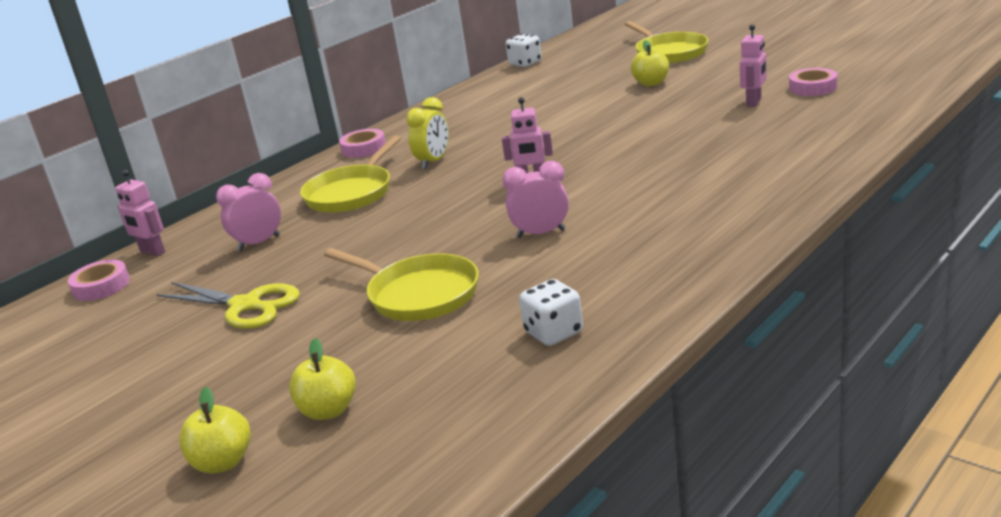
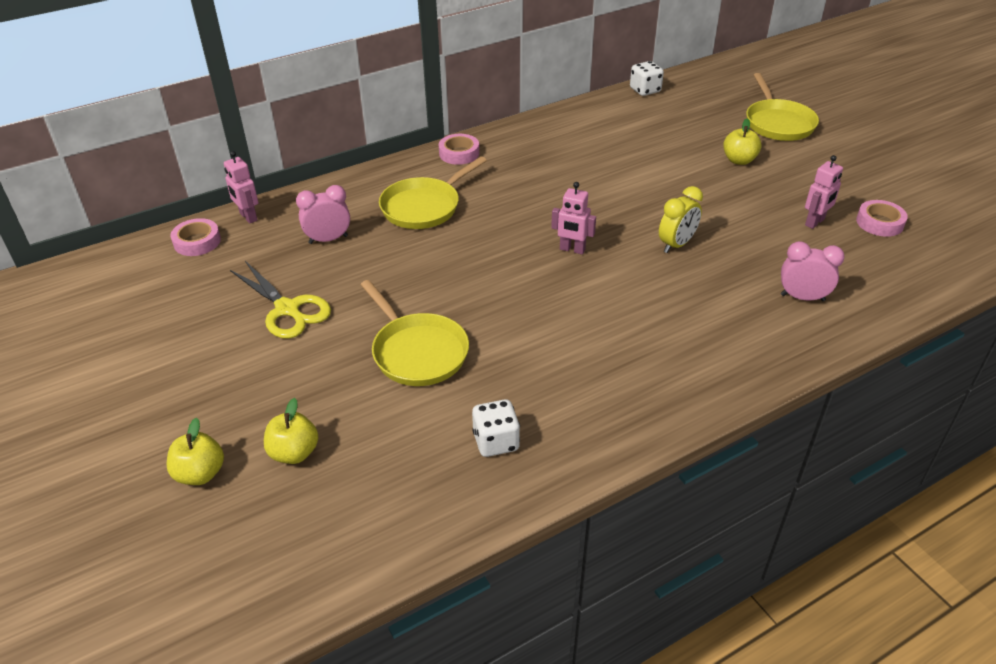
camera: 15 degrees right, 15 degrees up
yellow clock [406,97,449,169] -> yellow clock moved to [659,186,703,253]
pink clock [502,161,569,238] -> pink clock moved to [781,241,845,301]

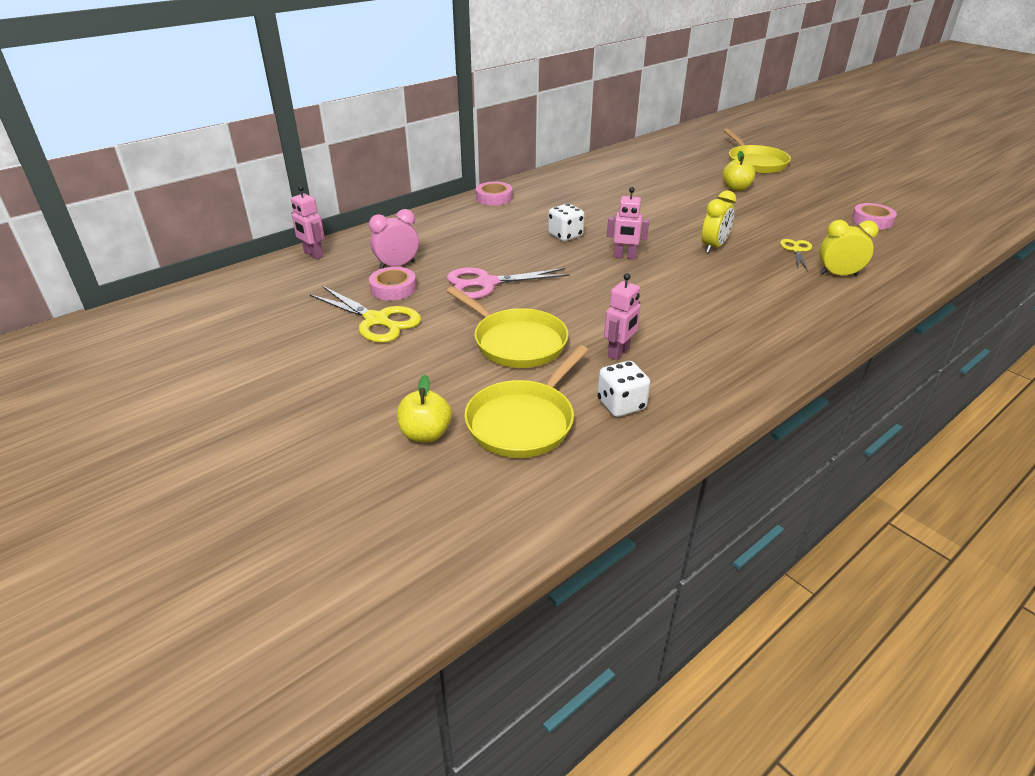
camera: 10 degrees left, 5 degrees down
yellow apple [167,418,224,485] -> none
pink tape [171,218,221,256] -> pink tape moved to [369,267,417,301]
yellow pan [379,156,487,229] -> yellow pan moved to [464,345,588,458]
white dice [630,61,664,96] -> white dice moved to [548,204,585,241]
pink clock [781,241,845,301] -> yellow clock [819,220,879,276]
pink robot [805,155,843,229] -> pink robot moved to [604,273,641,360]
none -> pink scissors [447,267,570,299]
none -> yellow scissors [780,239,812,271]

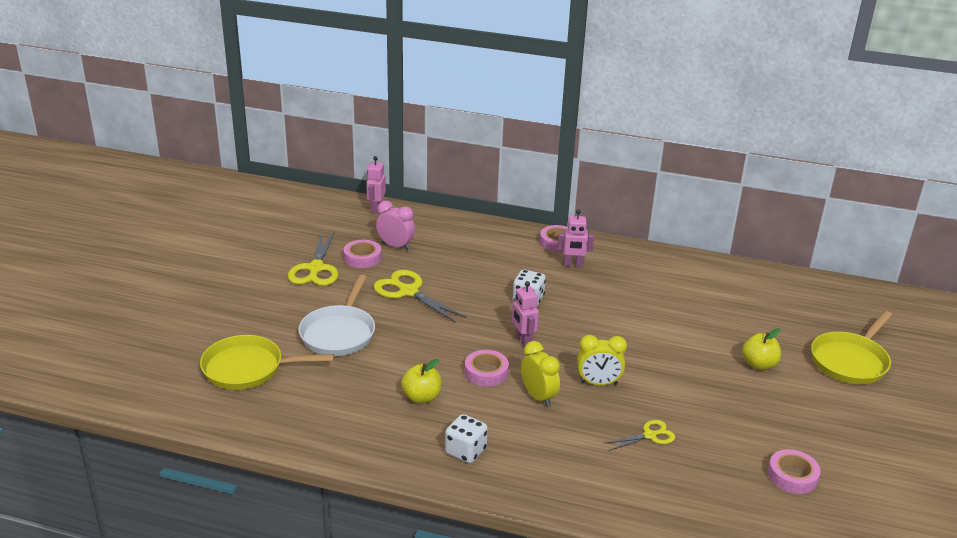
camera: 55 degrees right, 5 degrees down
yellow apple [397,375,452,443] -> yellow apple moved to [401,359,442,404]
yellow pan [446,286,569,368] -> white pan [298,274,375,356]
pink scissors [447,267,570,299] -> yellow scissors [374,270,467,323]
white dice [597,361,650,417] -> white dice moved to [445,414,488,463]
pink robot [604,273,641,360] -> pink robot moved to [557,209,594,267]
yellow clock [819,220,879,276] -> yellow clock moved to [521,341,560,407]
none -> pink tape [465,350,509,387]

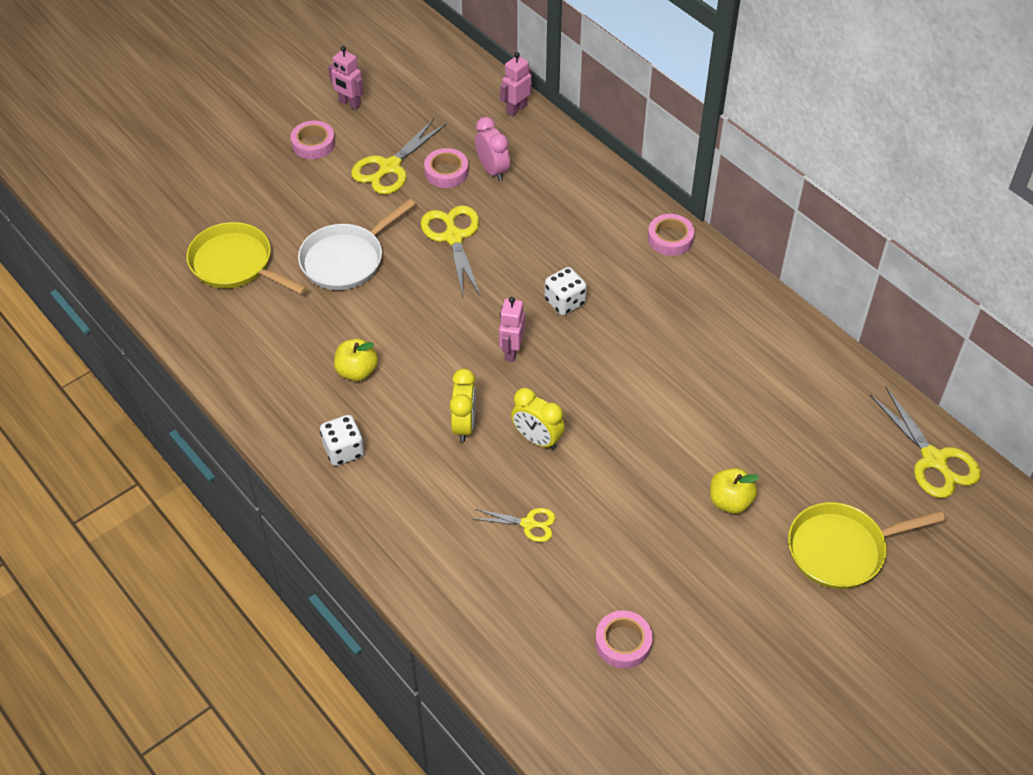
camera: 35 degrees right, 20 degrees up
pink tape [465,350,509,387] -> pink tape moved to [290,121,335,159]
pink robot [557,209,594,267] -> pink robot moved to [328,46,364,110]
none -> yellow scissors [870,387,981,498]

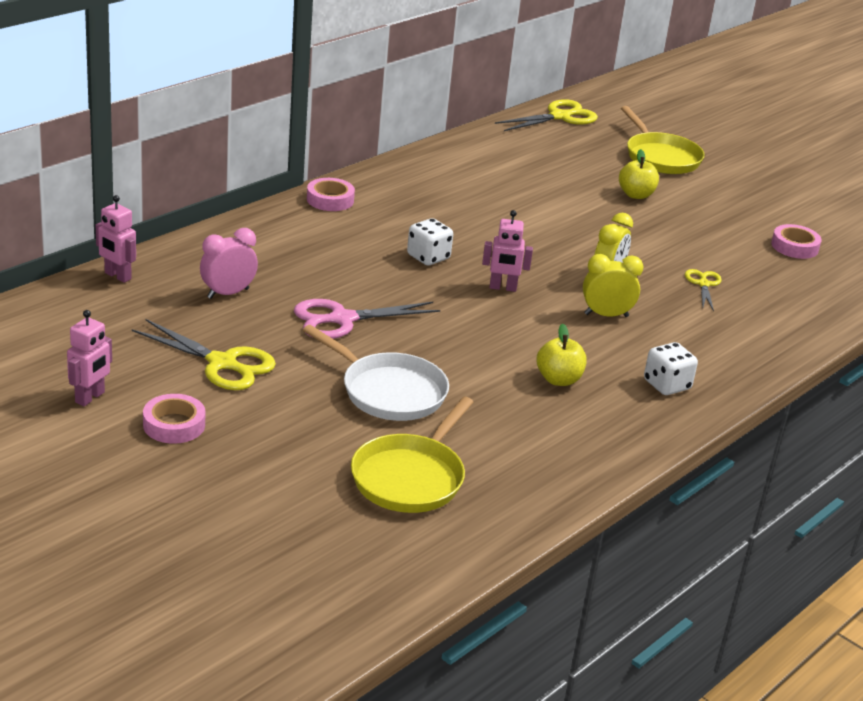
camera: 100 degrees left, 20 degrees down
yellow scissors [421,205,481,297] -> pink scissors [294,299,440,339]
pink tape [424,148,468,188] -> none

